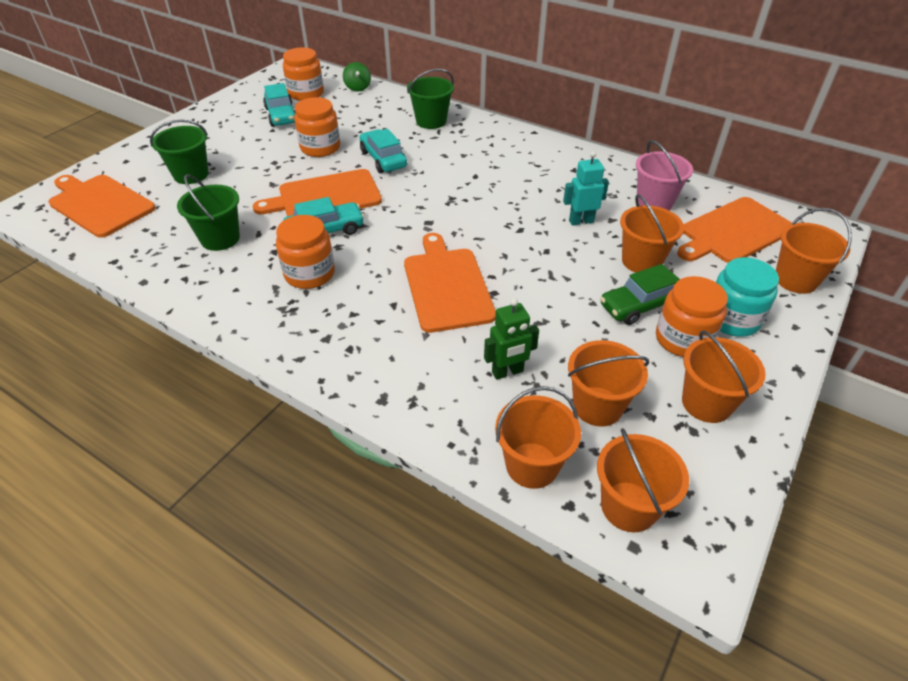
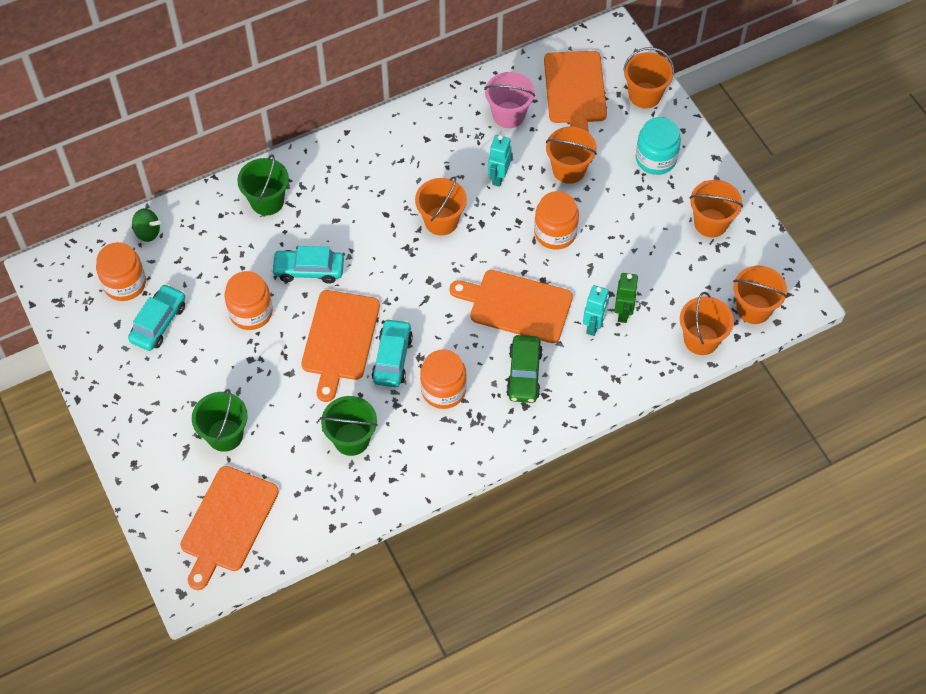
camera: 60 degrees left, 15 degrees up
orange cutting board [49,175,156,238] -> orange cutting board turned 45 degrees counterclockwise [180,466,279,590]
turquoise car [263,83,296,127] -> turquoise car turned 75 degrees counterclockwise [128,284,186,351]
orange bucket [568,340,649,427] -> orange bucket moved to [415,176,467,236]
green car [600,264,680,325] -> green car moved to [506,335,543,403]
orange jar [656,276,728,357] -> orange jar moved to [534,191,579,250]
none -> turquoise robot [583,285,609,336]

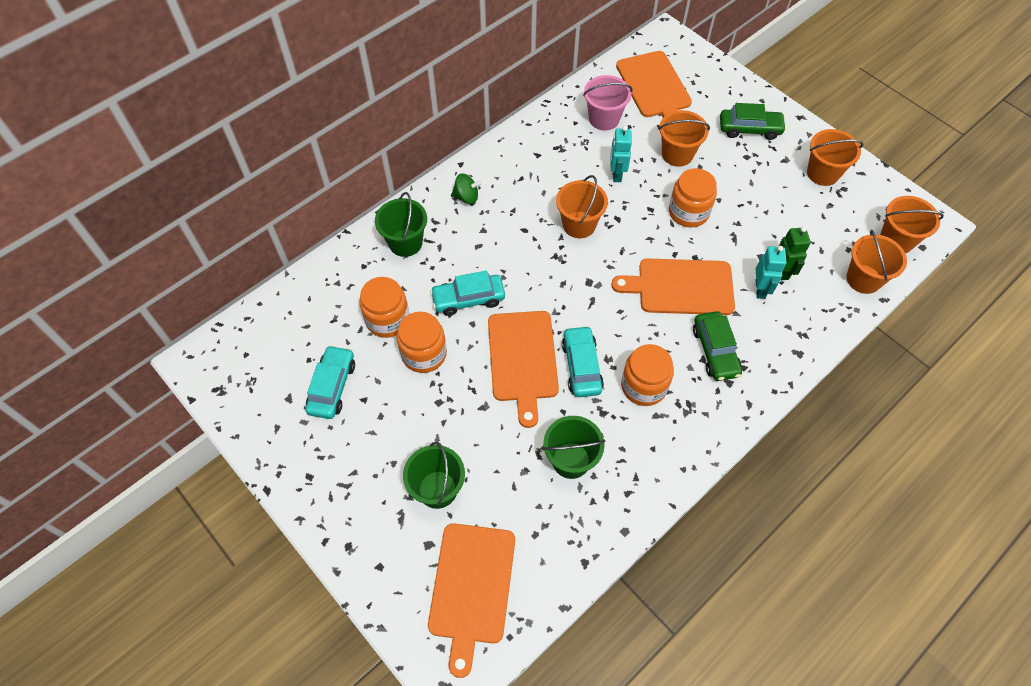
camera: 15 degrees left, 0 degrees up
orange jar [96,242,146,301] -> orange jar moved to [359,277,409,338]
green spinning top [132,208,161,242] -> green spinning top moved to [451,173,483,204]
orange bucket [623,47,674,108] -> none
turquoise jar [636,117,681,175] -> green car [720,103,786,140]

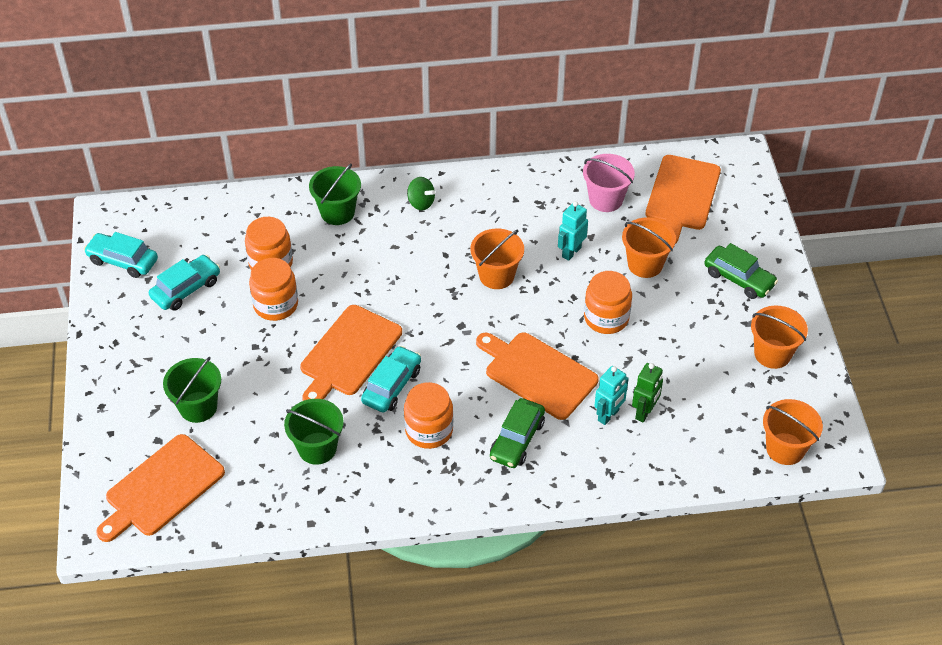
camera: 35 degrees right, 10 degrees down
turquoise car [430,271,505,316] -> turquoise car moved to [84,232,158,278]
orange bucket [846,230,907,294] -> none

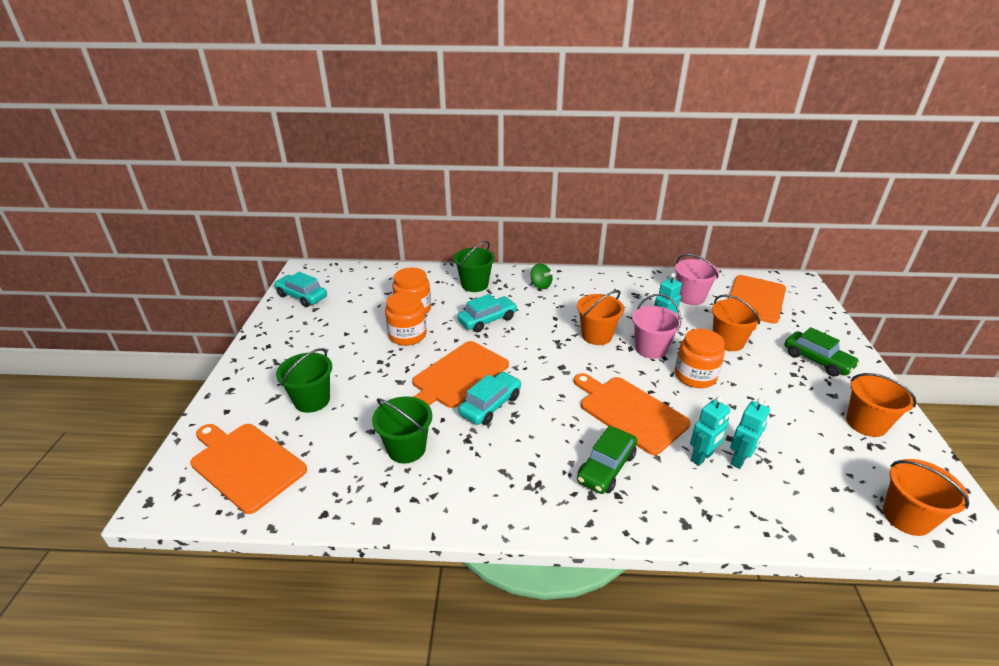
camera: 10 degrees right, 15 degrees down
orange cutting board [96,434,225,542] -> orange cutting board turned 75 degrees clockwise [190,424,307,514]
turquoise car [149,255,220,311] -> turquoise car moved to [458,294,518,332]
orange jar [404,382,453,449] -> none
green robot [632,363,663,423] -> turquoise robot [730,398,770,469]
none -> pink bucket [632,294,682,359]

